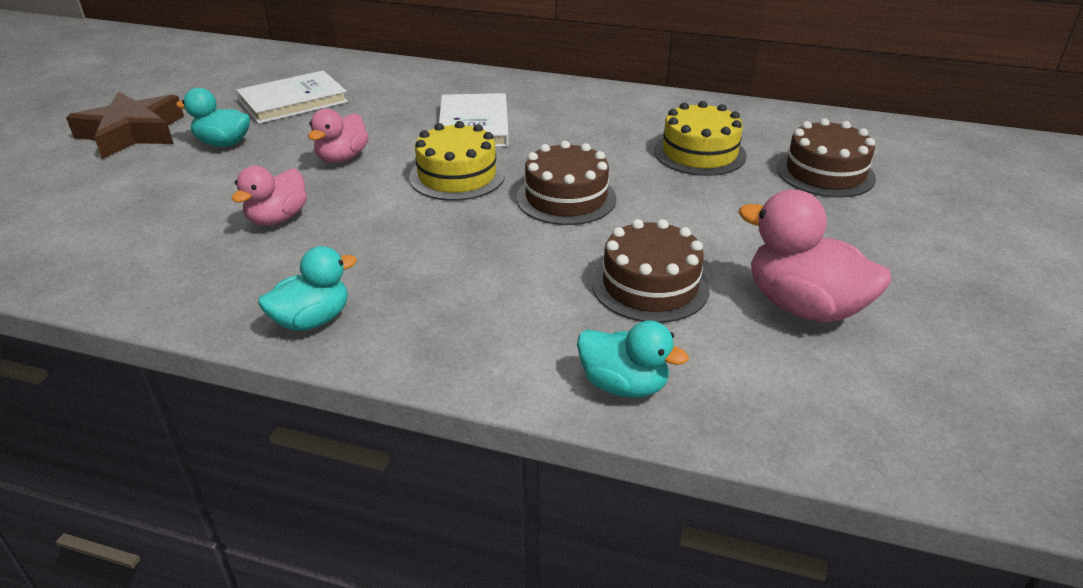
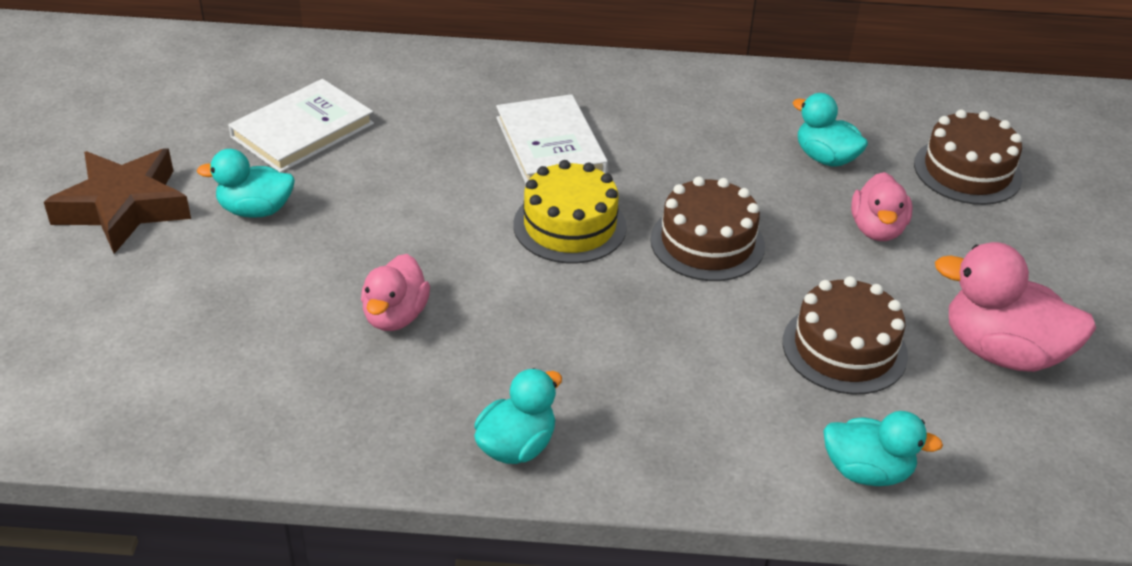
camera: 15 degrees left, 5 degrees up
pink duck [308,108,369,163] -> pink duck moved to [851,172,913,241]
yellow cake [654,101,747,176] -> turquoise duck [793,93,868,167]

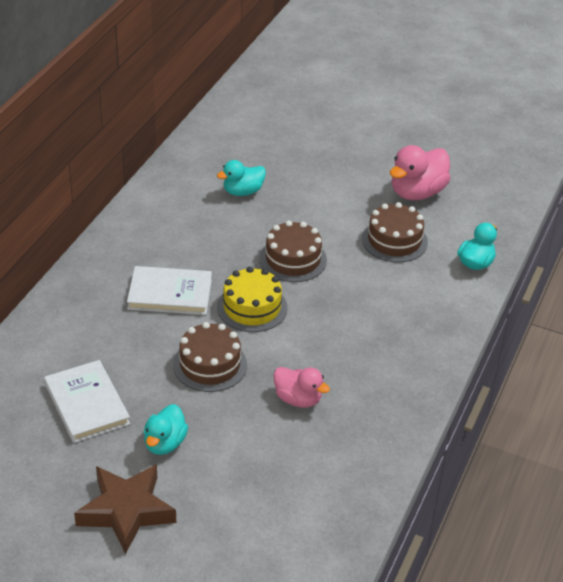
camera: 70 degrees left, 0 degrees up
turquoise duck [474,368,562,464] -> none
pink duck [851,172,913,241] -> none
brown cake [914,109,1022,205] -> brown cake moved to [173,322,247,392]

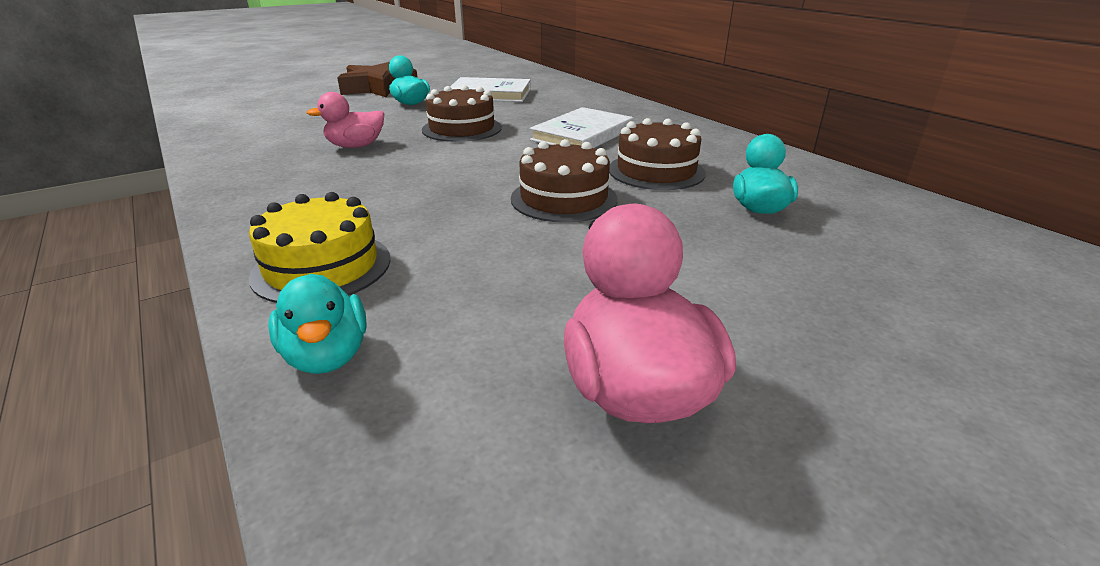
camera: 125 degrees right, 10 degrees down
yellow cake [217,267,288,332] -> yellow cake moved to [249,192,390,303]
brown cake [362,202,428,262] -> brown cake moved to [609,118,706,190]

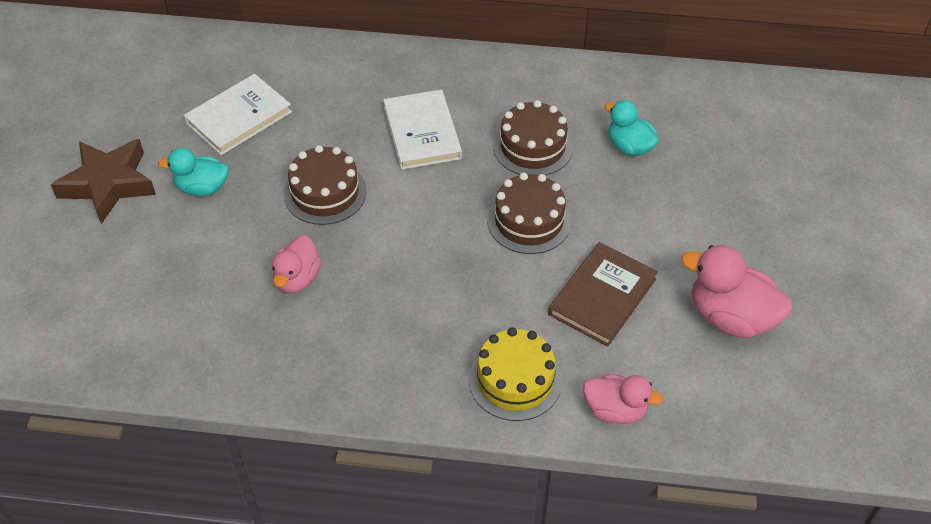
camera: 50 degrees left, 20 degrees up
turquoise duck [268,274,367,374] -> pink duck [583,374,663,424]
none -> brown book [548,242,658,346]

